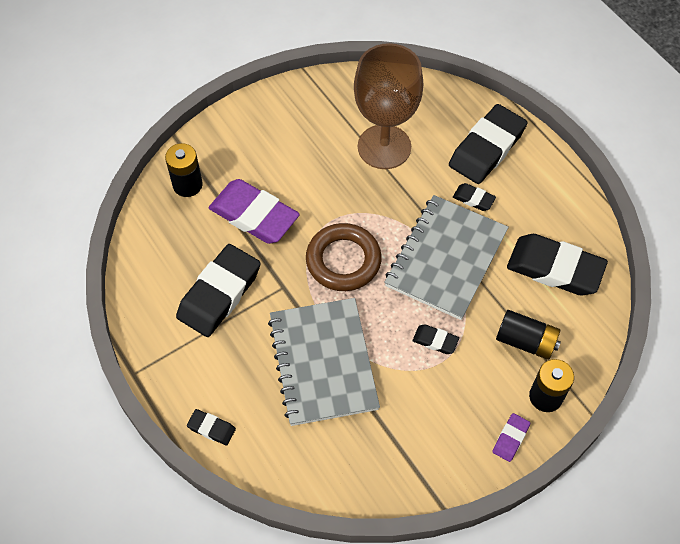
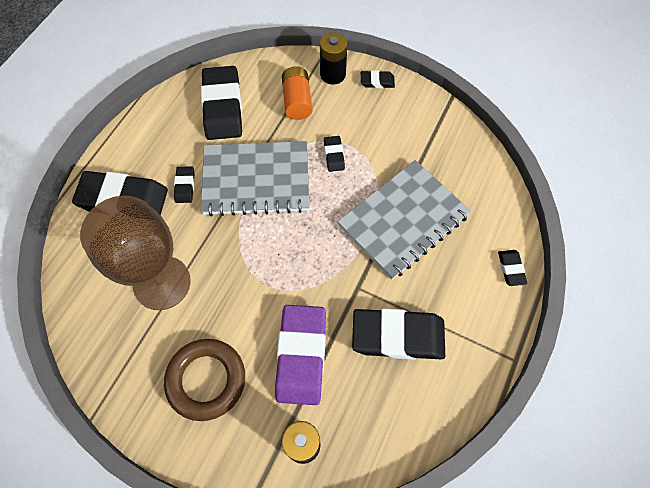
camera: 120 degrees left, 5 degrees up
brown ring [306,223,382,291] -> brown ring moved to [164,339,245,421]
purple eraser [492,413,530,462] -> black eraser [361,70,395,88]
black battery [496,310,561,360] -> orange battery [282,66,313,120]

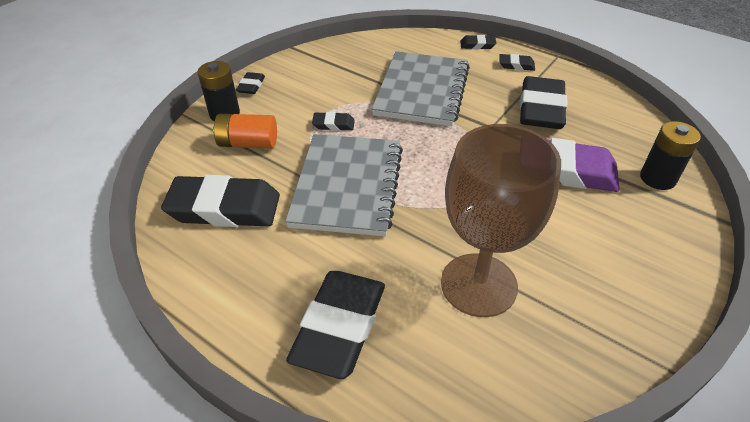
camera: 80 degrees left, 20 degrees down
brown ring [164,339,245,421] -> none
black eraser [174,167,194,203] -> black eraser moved to [499,54,535,71]
grey notebook [337,160,471,280] -> grey notebook turned 45 degrees clockwise [372,51,470,126]

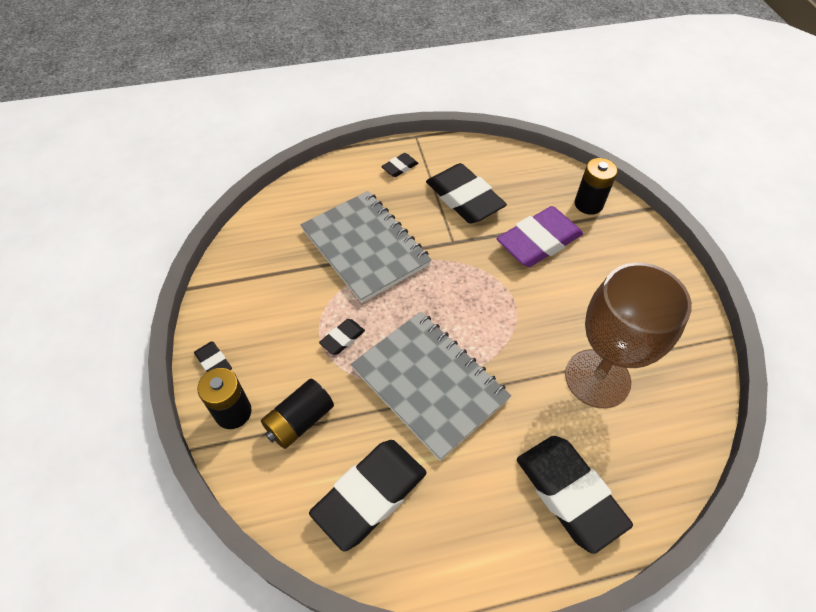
camera: 50 degrees left, 10 degrees up
orange battery [213,114,277,148] -> black battery [261,379,334,449]
black eraser [460,35,496,49] -> none

